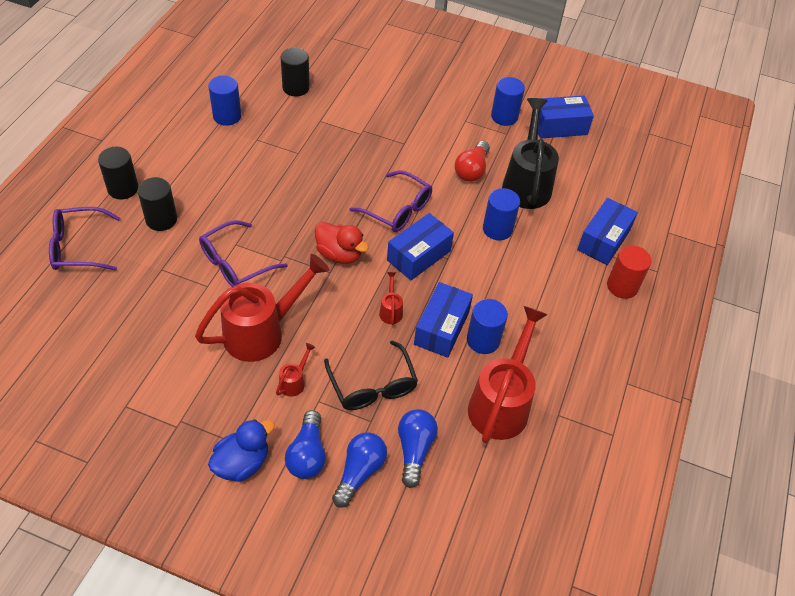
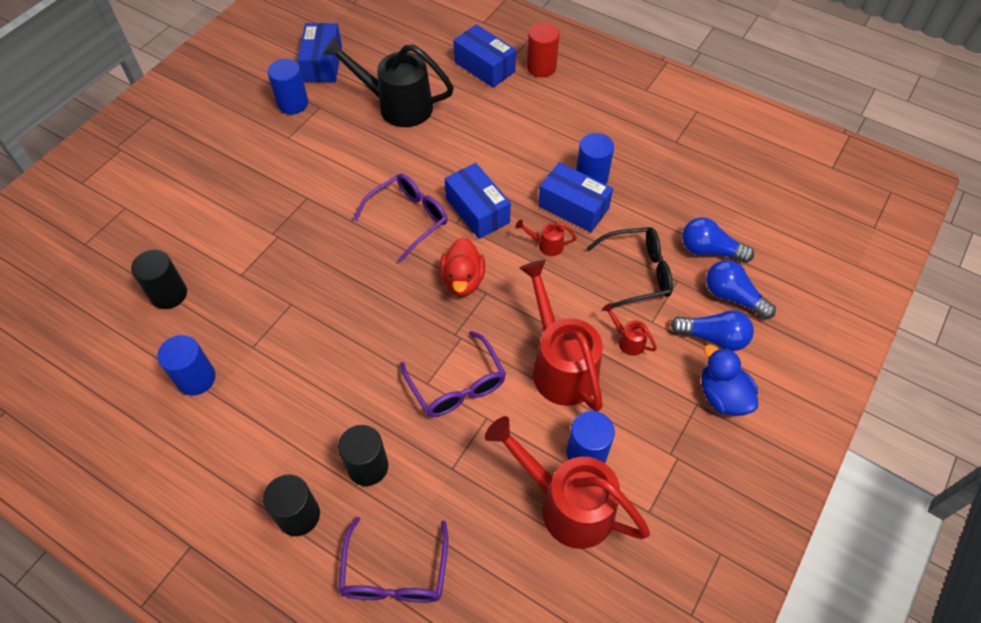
camera: 75 degrees left, 5 degrees up
red duck [315,222,369,264] -> red duck turned 135 degrees clockwise [440,237,485,296]
red light bulb [455,141,490,182] -> none
red watering can [468,306,548,443] -> red watering can moved to [485,416,650,549]
blue cylinder [483,188,520,240] -> blue cylinder moved to [567,411,615,463]

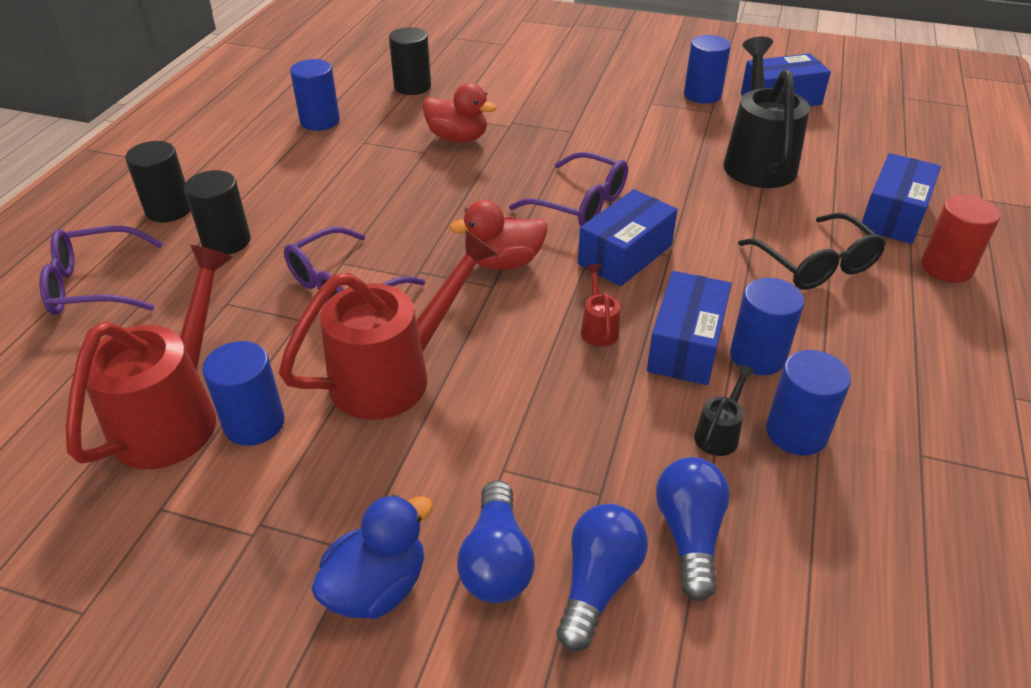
camera: 75 degrees right, 15 degrees down
black glasses [586,227,673,308] -> black glasses moved to [738,213,886,290]
red watering can [602,303,657,356] -> none
none -> red duck [422,83,497,143]
none -> black watering can [694,364,755,456]
none -> blue cylinder [766,350,851,456]

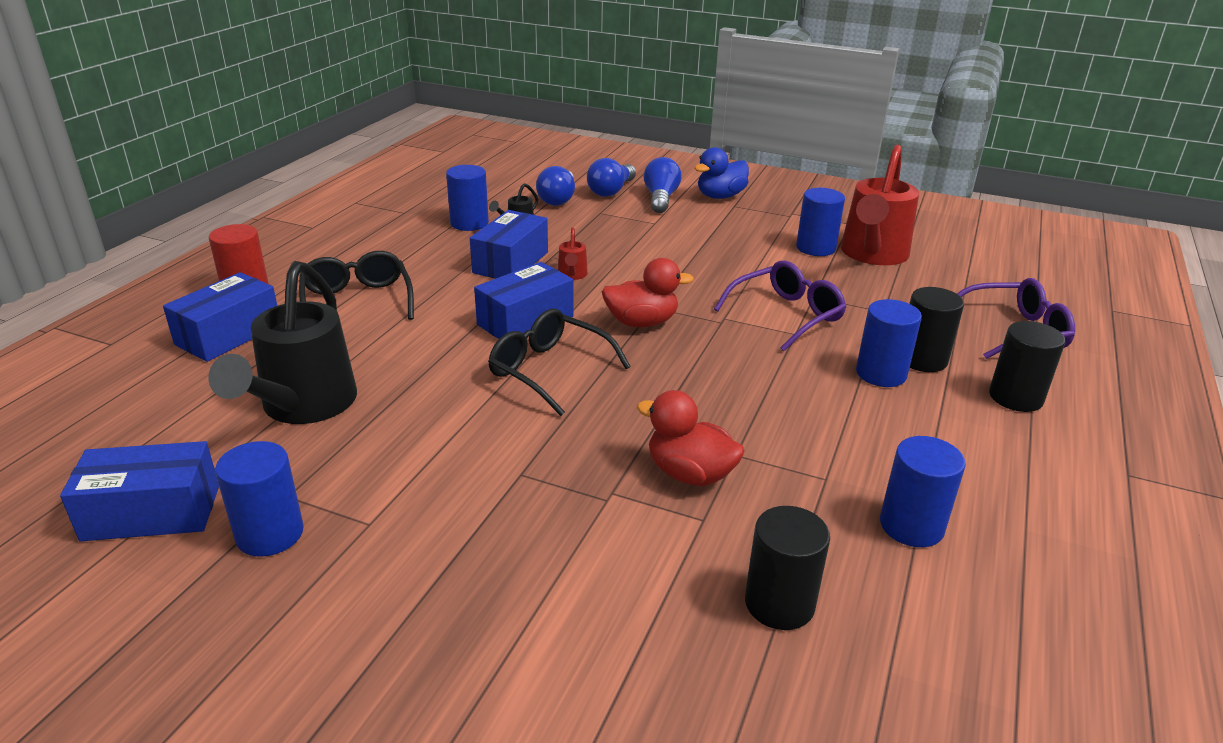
camera: 175 degrees left, 10 degrees down
red watering can [279,230,499,420] -> none
purple glasses [509,152,628,226] -> black glasses [488,309,630,416]
blue cylinder [730,278,804,375] -> blue cylinder moved to [856,299,922,387]

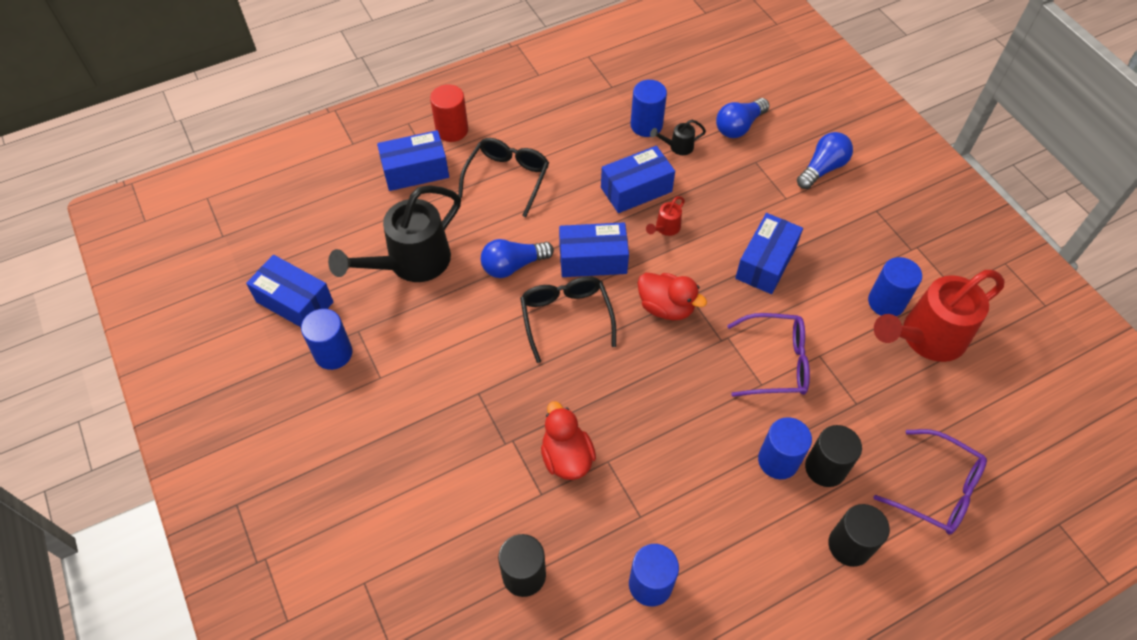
camera: 40 degrees right, 25 degrees up
blue light bulb [587,158,636,197] -> blue light bulb moved to [481,239,554,278]
blue duck [694,147,749,199] -> none
none -> blue box [735,213,803,294]

